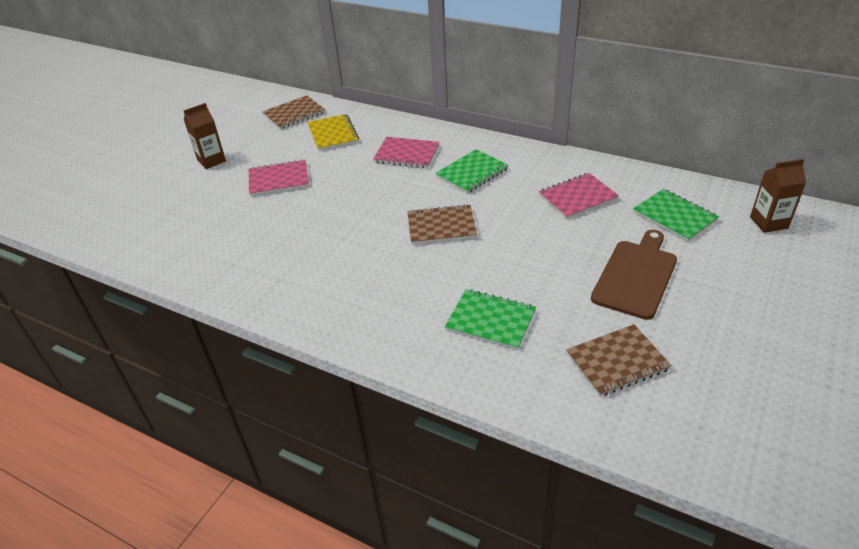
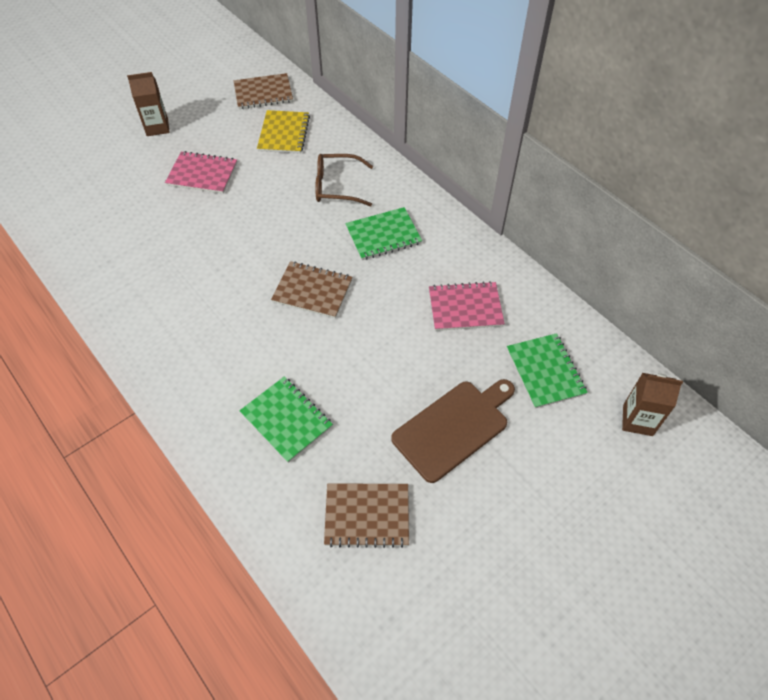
camera: 20 degrees right, 15 degrees up
pink notebook [373,137,439,168] -> brown glasses [315,154,373,206]

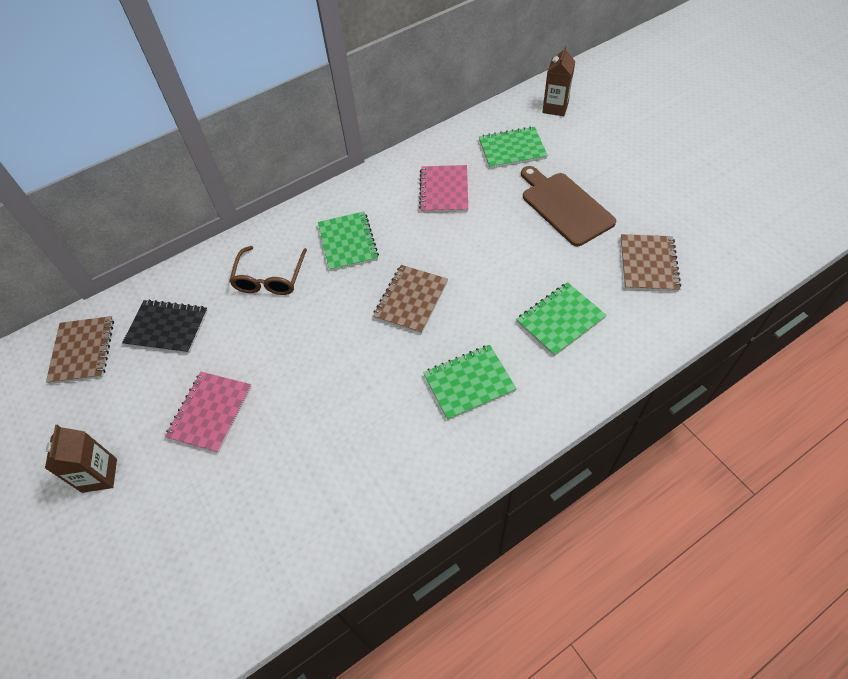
camera: 80 degrees left, 0 degrees up
yellow notebook [257,110,310,154] -> black notebook [122,299,208,354]
none -> green notebook [423,345,517,420]

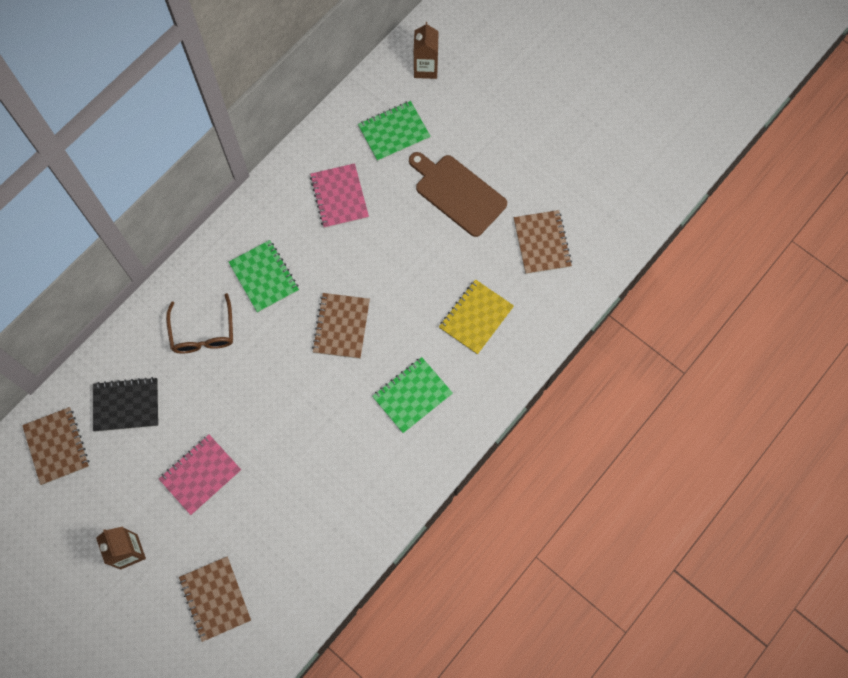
camera: 20 degrees left, 15 degrees up
pink notebook [165,372,251,453] -> pink notebook turned 45 degrees clockwise [159,435,241,515]
green notebook [516,282,607,356] -> yellow notebook [439,279,514,355]
none -> brown notebook [179,556,251,642]

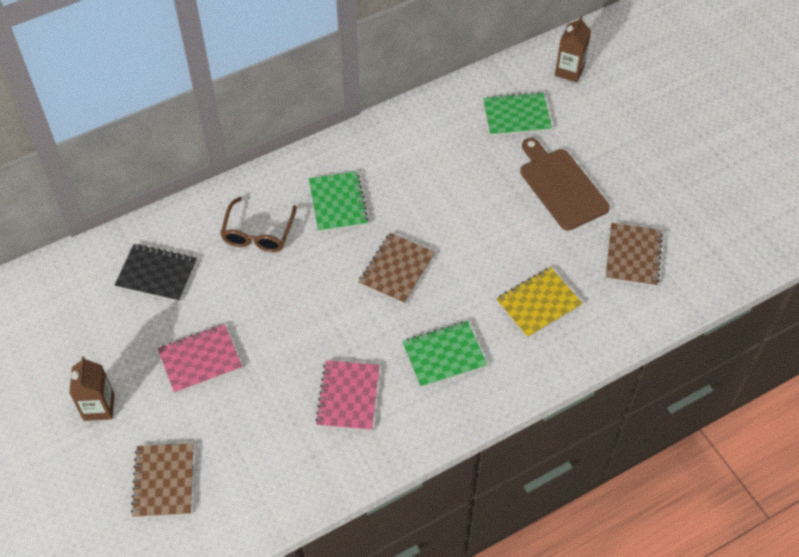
camera: 20 degrees right, 15 degrees down
brown notebook [22,407,89,485] -> none
pink notebook [310,163,369,228] -> pink notebook moved to [315,360,380,431]

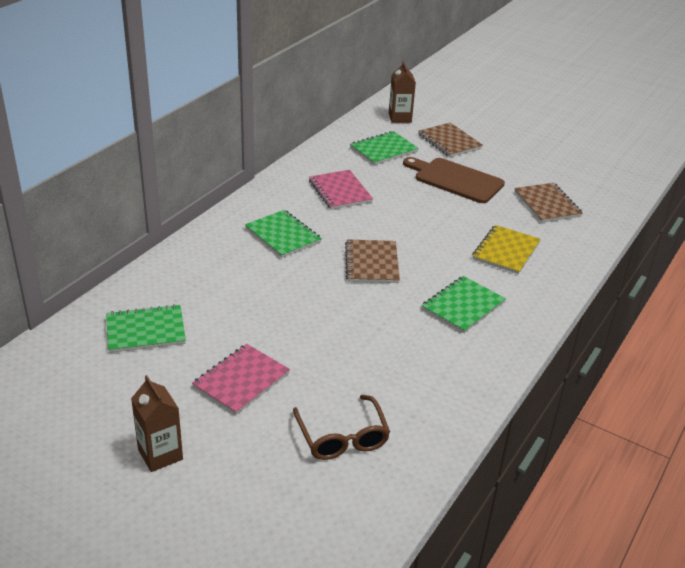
camera: 30 degrees left, 20 degrees down
black notebook [115,244,197,302] -> green notebook [106,304,186,353]
brown notebook [131,443,194,518] -> brown notebook moved to [418,123,483,157]
brown glasses [220,197,297,252] -> brown glasses moved to [293,395,390,460]
pink notebook [315,360,380,431] -> pink notebook moved to [309,170,373,210]

